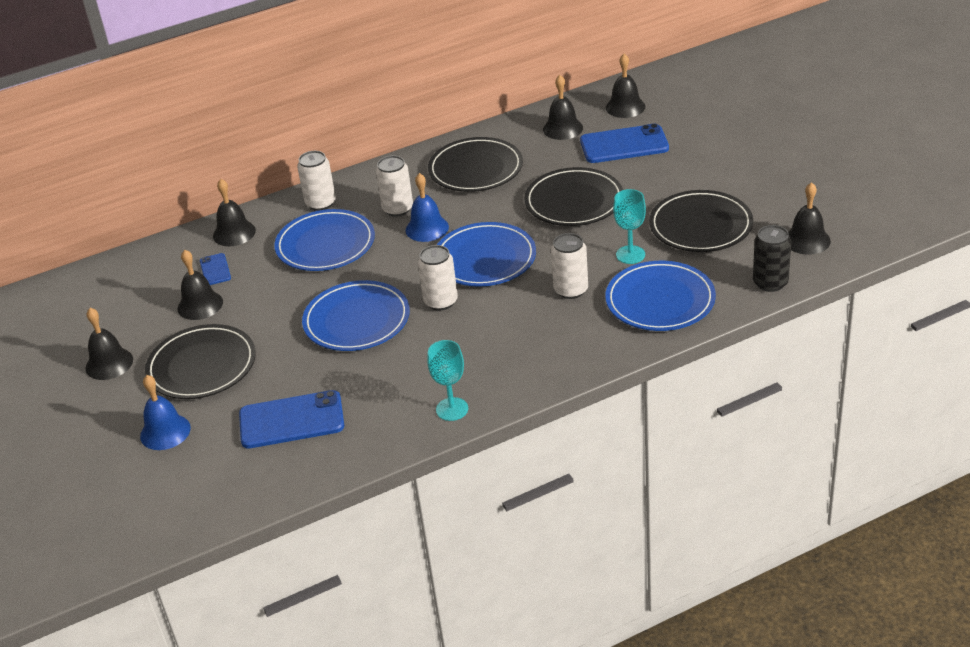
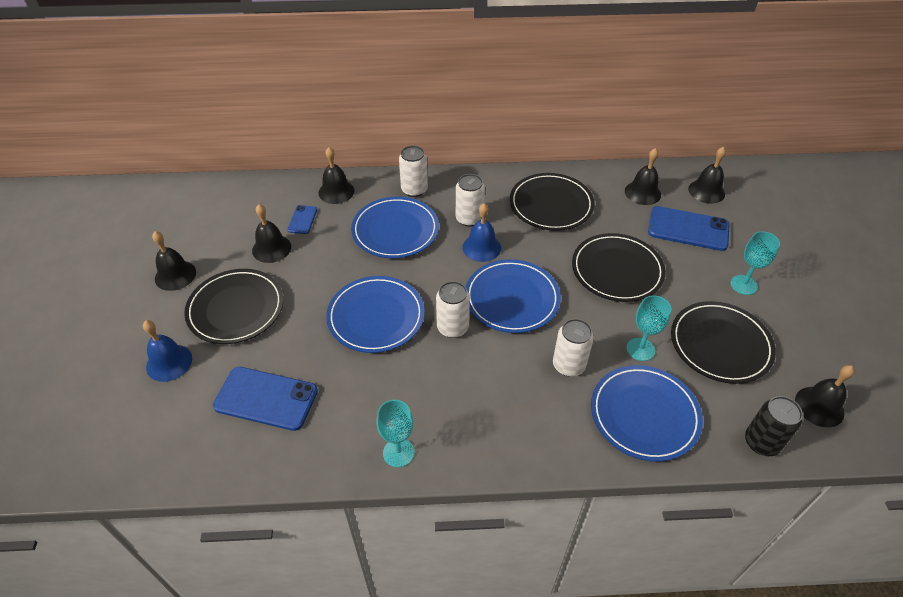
camera: 20 degrees right, 10 degrees up
none -> turquoise goblet [730,231,780,295]

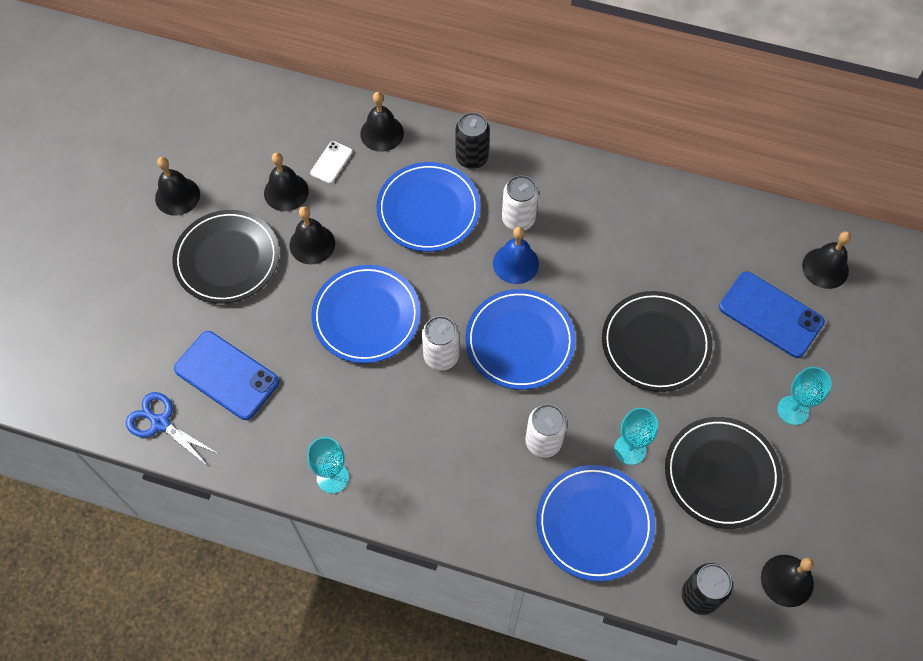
camera: 20 degrees right, 15 degrees up
blue bell [143,320,192,382] -> none
blue phone [287,205,317,234] -> white phone [310,141,353,184]
white can [399,145,428,197] -> black can [455,112,490,169]
black plate [510,173,595,231] -> none
black bell [625,148,661,205] -> black bell moved to [290,206,335,265]
none -> blue scissors [126,392,218,465]

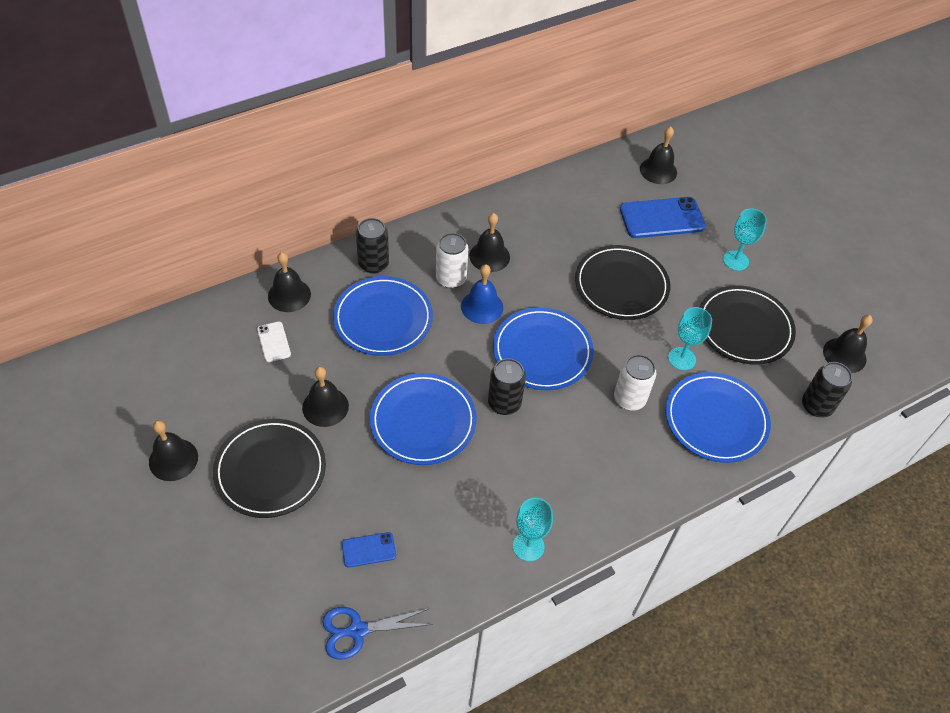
camera: 50 degrees left, 10 degrees down
blue phone [174,331,279,420] -> blue phone [342,532,396,568], size x0.51
black bell [264,152,309,211] -> black bell moved to [469,213,510,272]
white can [422,316,459,370] -> black can [488,358,526,415]

